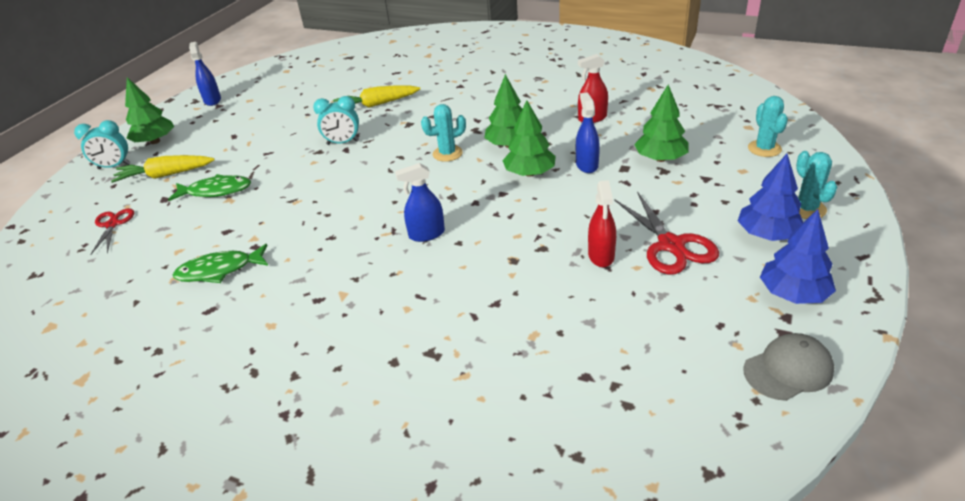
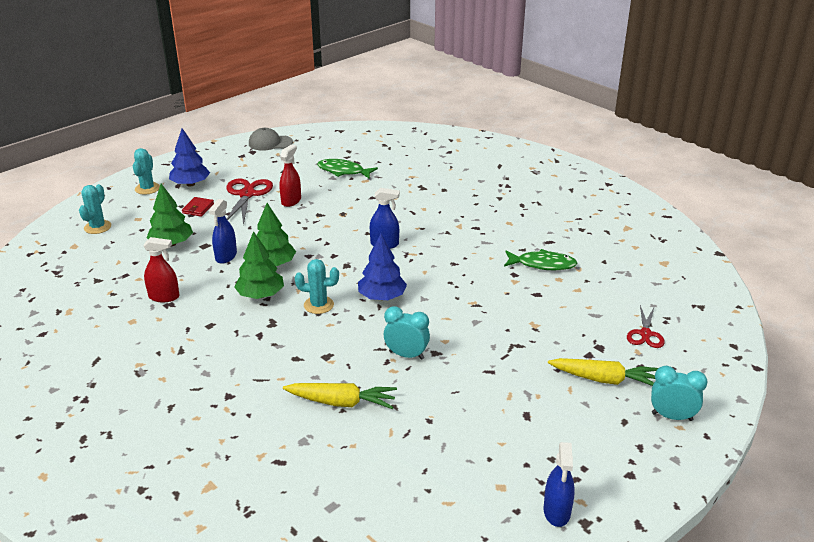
camera: 160 degrees left, 5 degrees down
green tree [125,77,174,144] -> none
green fish [168,174,251,201] -> green fish moved to [317,159,378,179]
blue tree [760,209,836,304] -> blue tree moved to [358,234,407,300]
none -> red wallet [182,197,214,217]

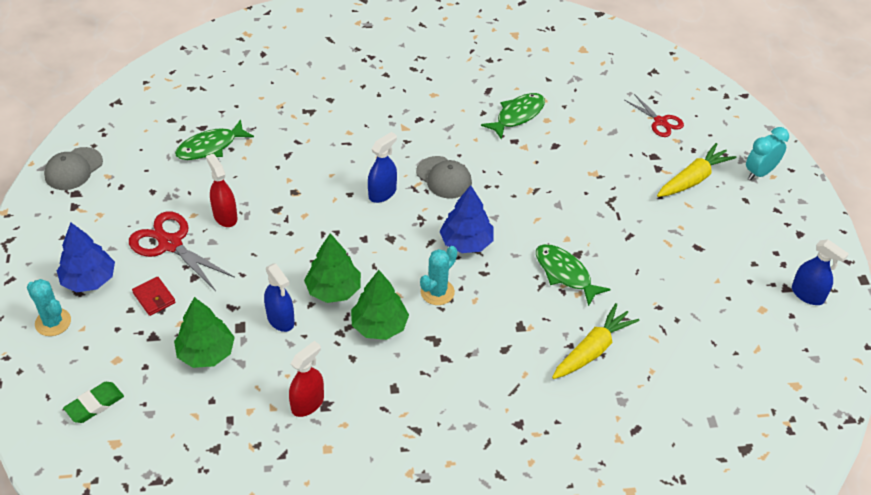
camera: 55 degrees left, 15 degrees up
turquoise cactus [79,184,111,234] -> green eraser [63,382,124,423]
turquoise clock [384,306,430,360] -> green fish [536,244,611,306]
none -> grey cap [416,156,472,199]

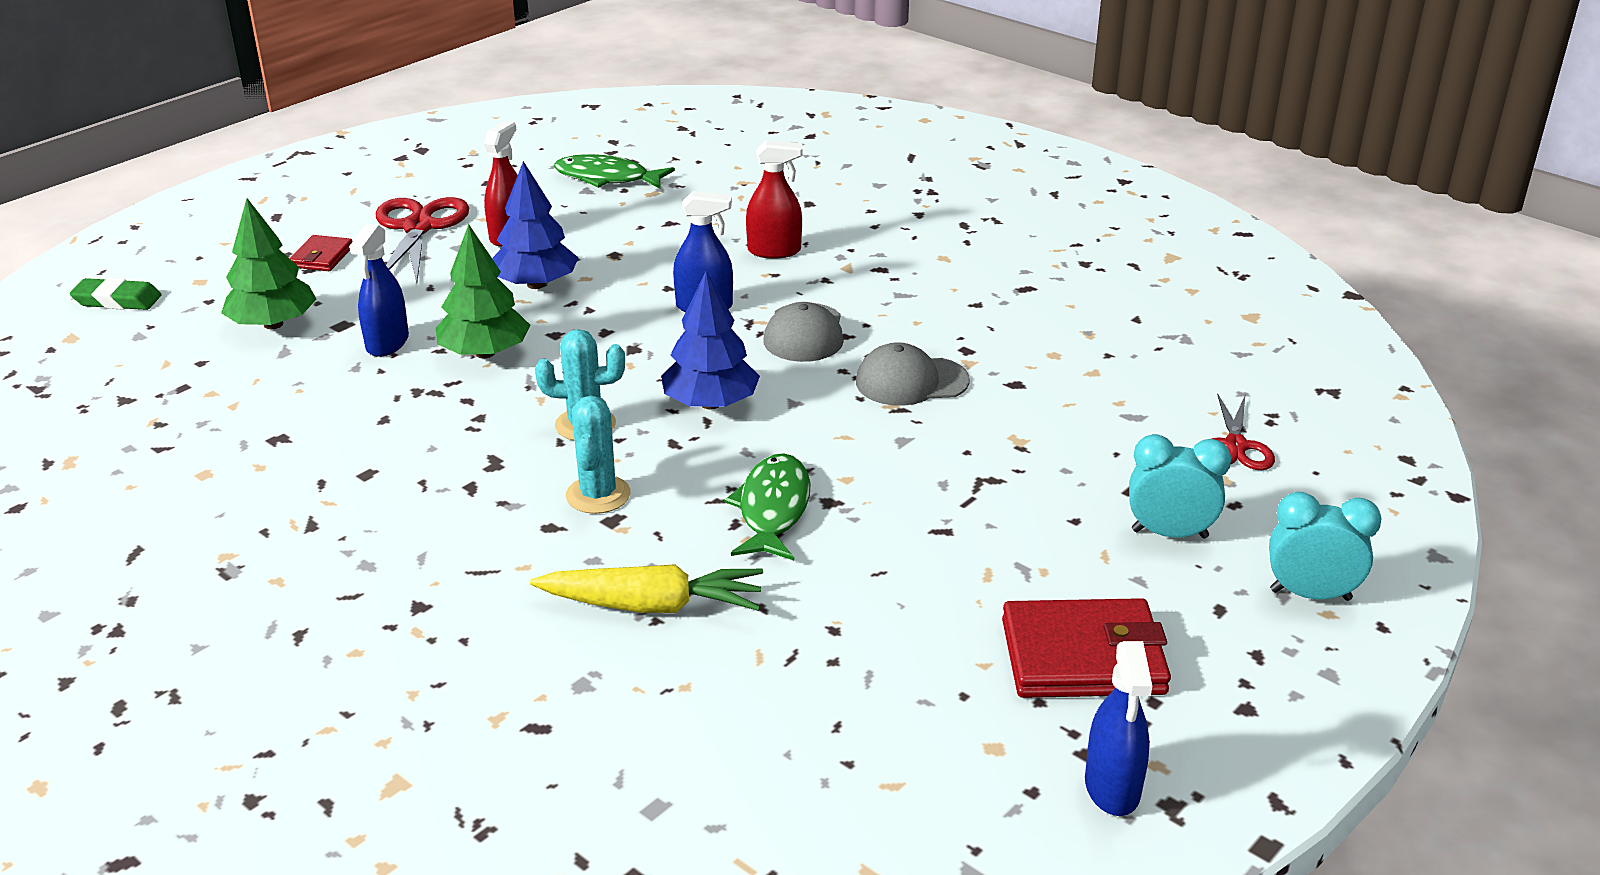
camera: 50 degrees right, 15 degrees down
turquoise cactus [27,279,71,336] -> turquoise cactus moved to [566,396,630,514]
grey cap [44,147,103,190] -> grey cap moved to [856,342,970,406]
blue tree [57,223,115,293] -> blue tree moved to [492,161,579,289]
red spray bottle [289,341,324,417] -> red spray bottle moved to [746,140,802,259]
green tree [351,270,409,340] -> none
green fish [481,93,545,140] -> none
yellow carrot [657,143,736,197] -> turquoise clock [1129,434,1232,538]
none -> red wallet [1002,598,1171,698]

